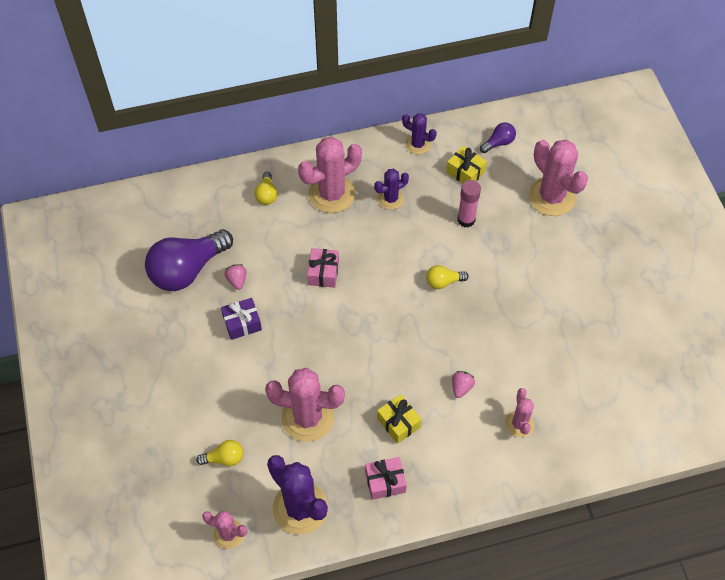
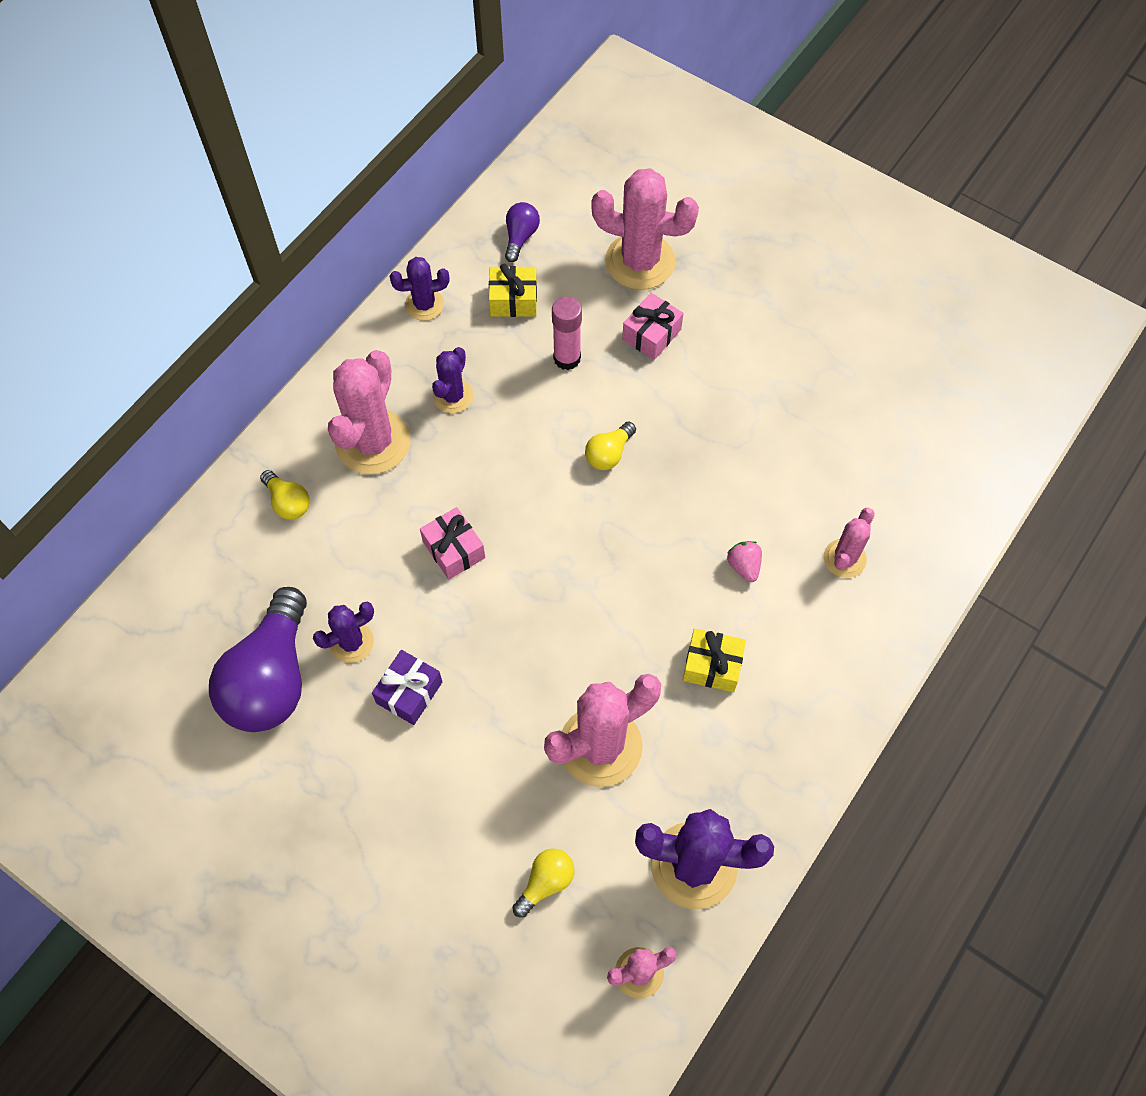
camera: 40 degrees left, 5 degrees up
pink strawberry [224,264,247,290] -> purple cactus [313,602,374,663]
pink gift [365,457,407,500] -> pink gift moved to [622,293,684,360]
pink cactus [505,388,534,437] -> pink cactus turned 75 degrees clockwise [824,508,875,578]

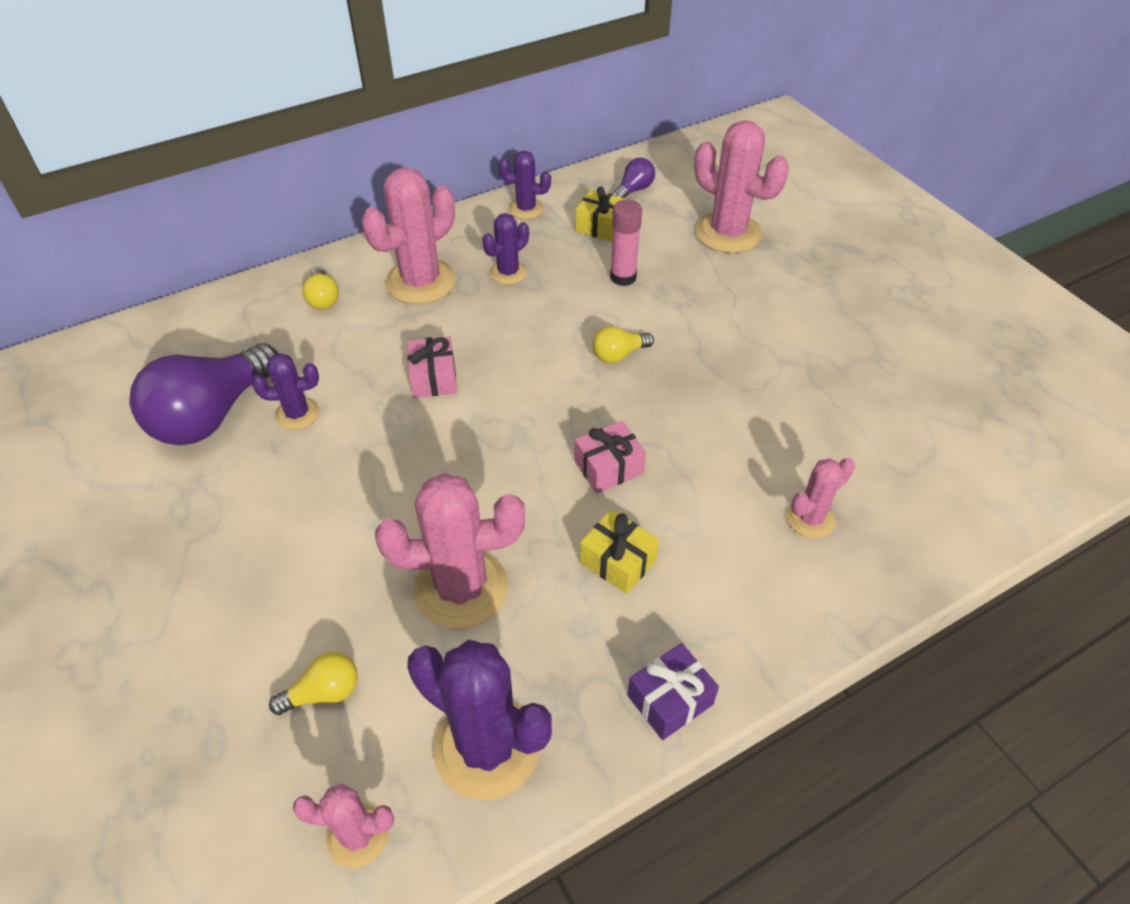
camera: 25 degrees right, 15 degrees down
purple gift [372,650,442,725] -> purple gift moved to [627,643,719,740]
pink gift [622,293,684,360] -> pink gift moved to [574,421,646,493]
pink strawberry [727,541,762,582] -> none

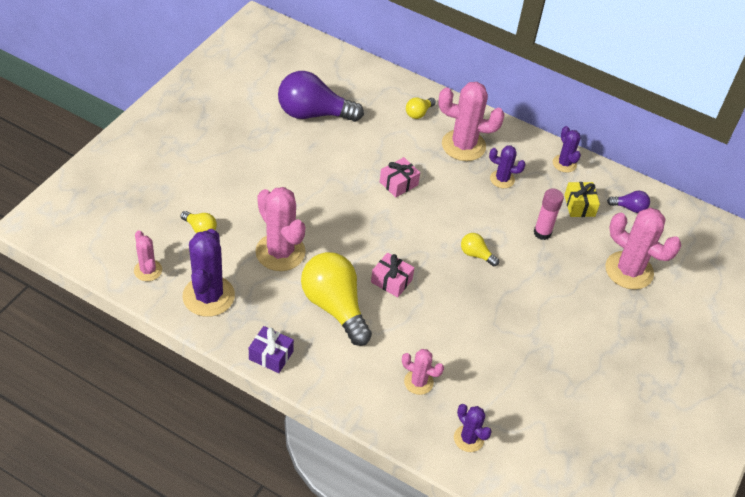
camera: 55 degrees right, 0 degrees up
purple cactus [251,353,319,430] -> purple cactus moved to [454,404,492,452]
yellow gift [580,509,659,594] -> yellow light bulb [301,252,372,346]
pink cactus [694,120,789,253] -> pink cactus turned 60 degrees counterclockwise [605,207,681,290]

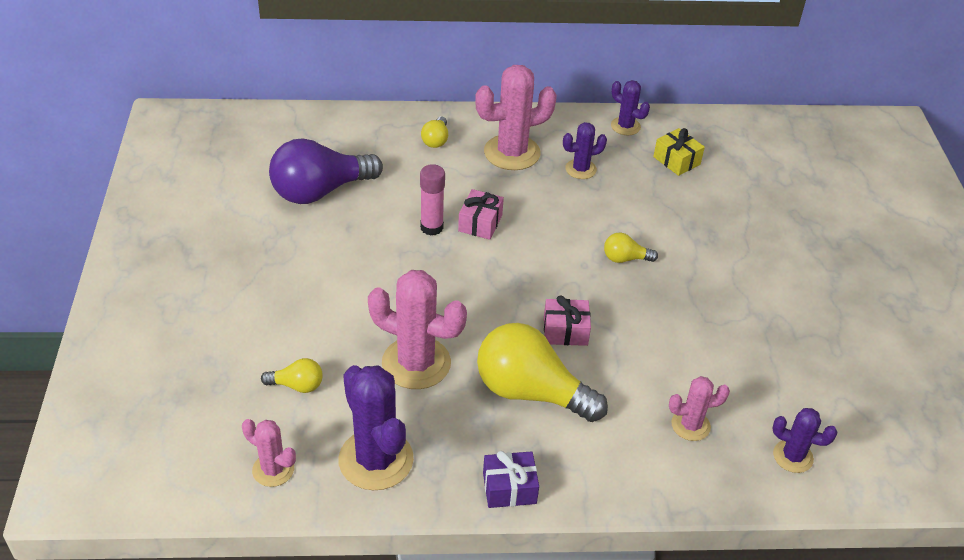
camera: 30 degrees left, 5 degrees down
pink glue stick [534,189,564,240] -> pink glue stick moved to [420,164,445,236]
pink cactus [605,207,681,290] -> none
purple light bulb [607,191,650,213] -> none

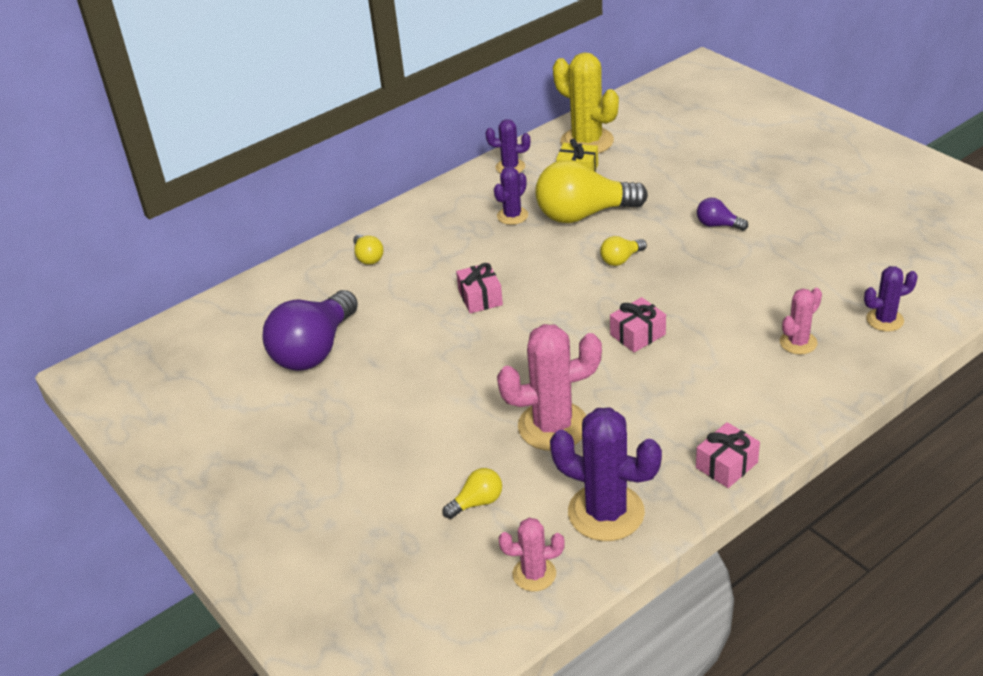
camera: 30 degrees left, 5 degrees down
pink glue stick [420,164,445,236] -> none
pink cactus [475,65,557,170] -> none
yellow light bulb [477,323,608,422] -> yellow light bulb moved to [535,160,648,223]
purple gift [483,451,539,508] -> pink gift [696,422,760,488]
none -> yellow cactus [553,52,619,154]
none -> purple light bulb [697,198,748,231]

